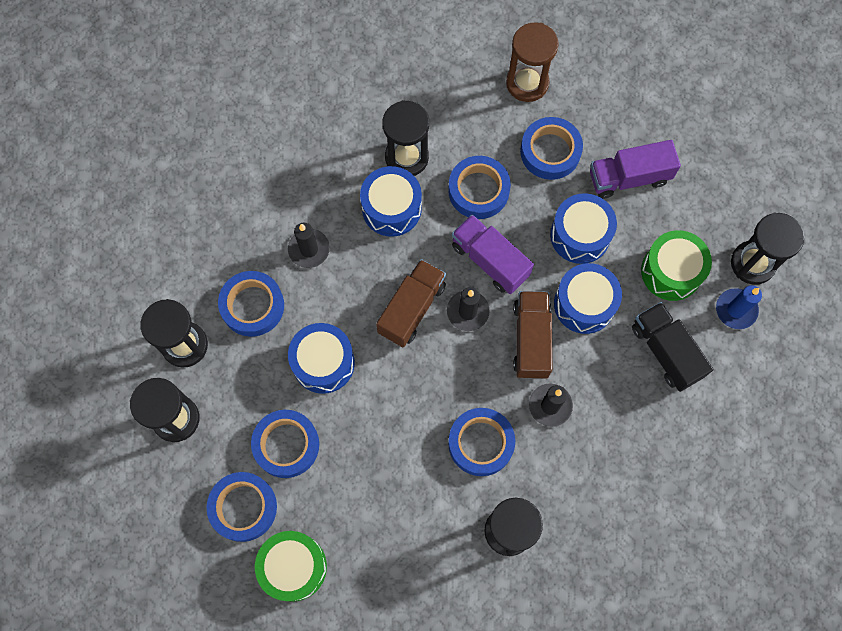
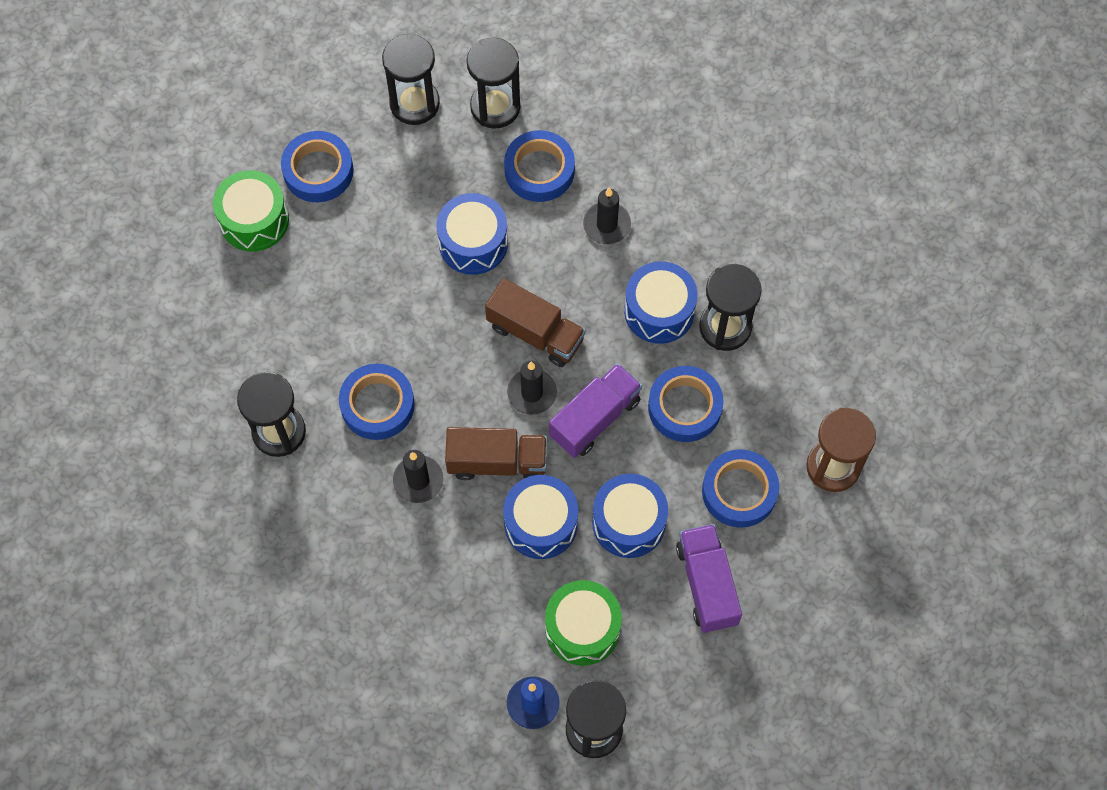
camera: 90 degrees right, 5 degrees down
blue tape [251,410,319,478] -> none
black truck [632,302,714,392] -> none

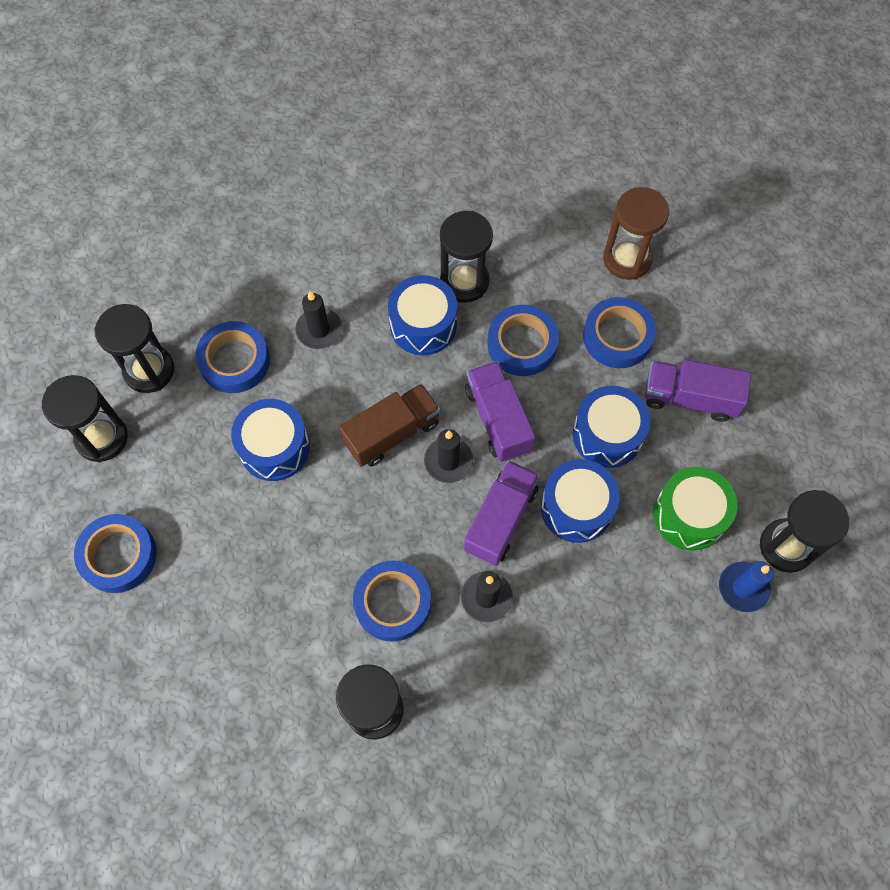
camera: 65 degrees left, 0 degrees up
green drum [213,170,289,252] -> none
brown truck [445,427,547,480] -> purple truck [464,460,540,566]

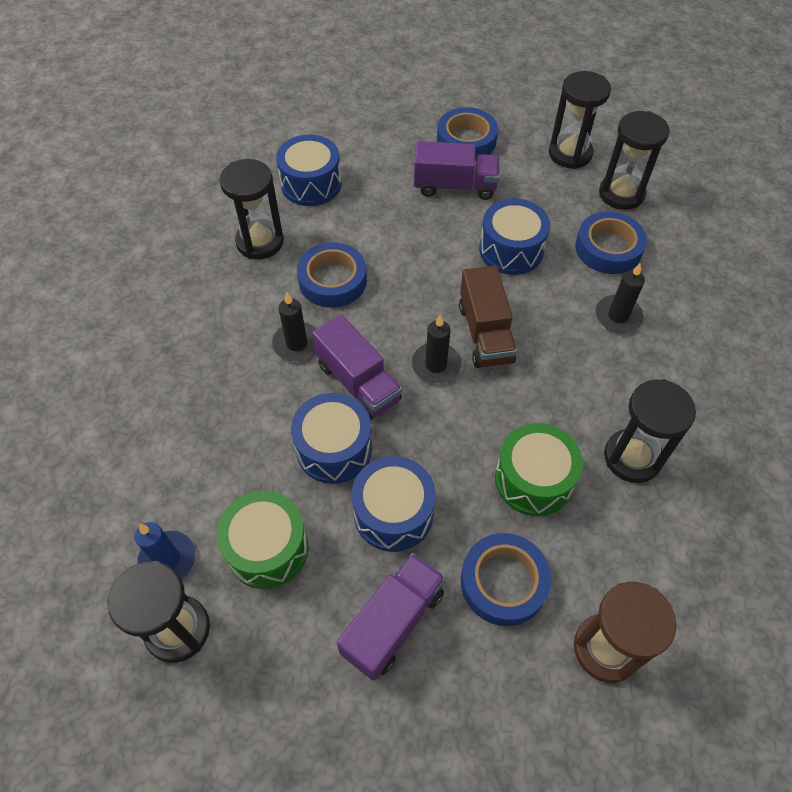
camera: 115 degrees right, 10 degrees down
blue drum [388,275,457,355] -> blue drum moved to [276,134,341,206]
purple truck [465,361,535,462] -> purple truck moved to [414,141,500,200]
blue tape [488,305,559,376] -> green drum [495,423,583,516]

